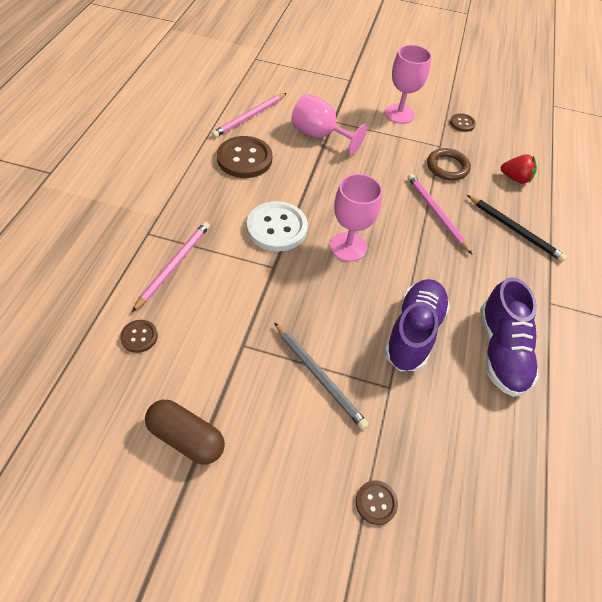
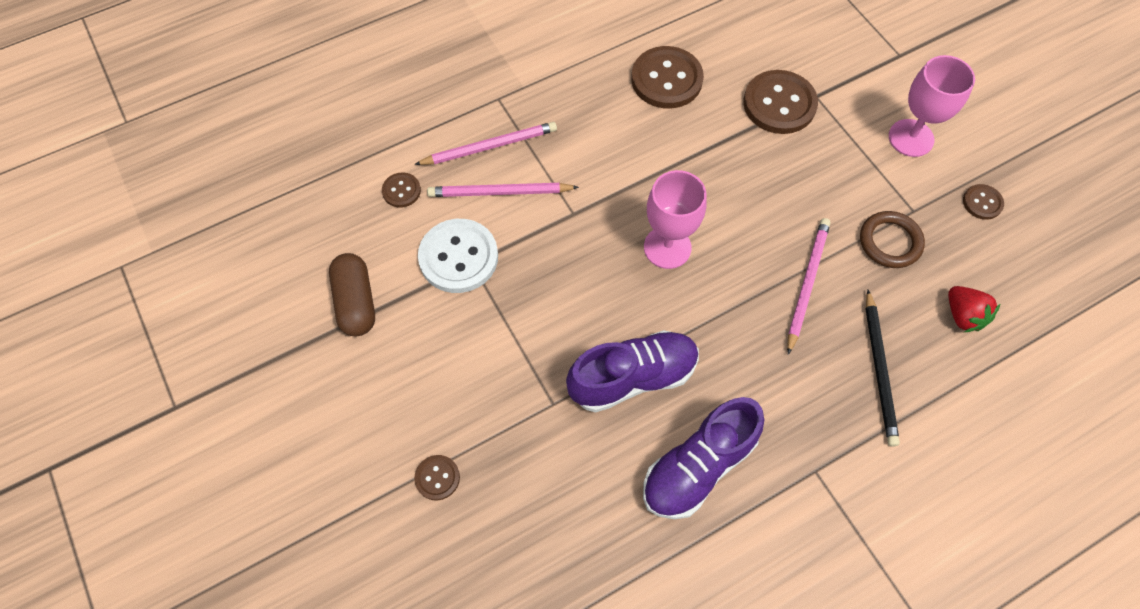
camera: 50 degrees right, 10 degrees up
pink pencil [211,93,287,138] -> pink pencil moved to [427,183,579,197]
white button [247,201,308,252] -> white button moved to [418,219,498,293]
grey pencil [274,322,369,430] -> none
pink goblet [291,94,367,156] -> brown button [743,70,818,134]

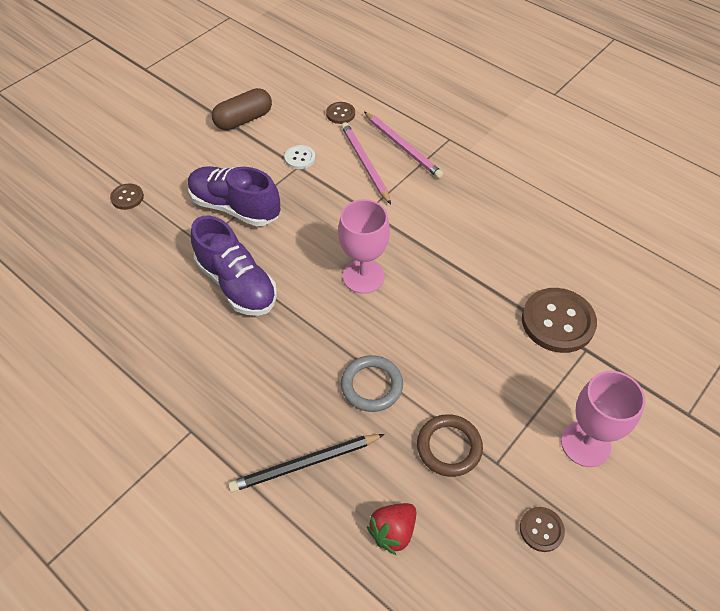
camera: 70 degrees right, 10 degrees down
white button [418,219,498,293] -> white button [285,145,315,169], size x0.50
brown button [631,46,704,108] -> none
purple shoe [643,397,764,519] -> purple shoe moved to [188,166,280,226]
pink pencil [787,218,831,355] -> grey ring [341,355,403,412]

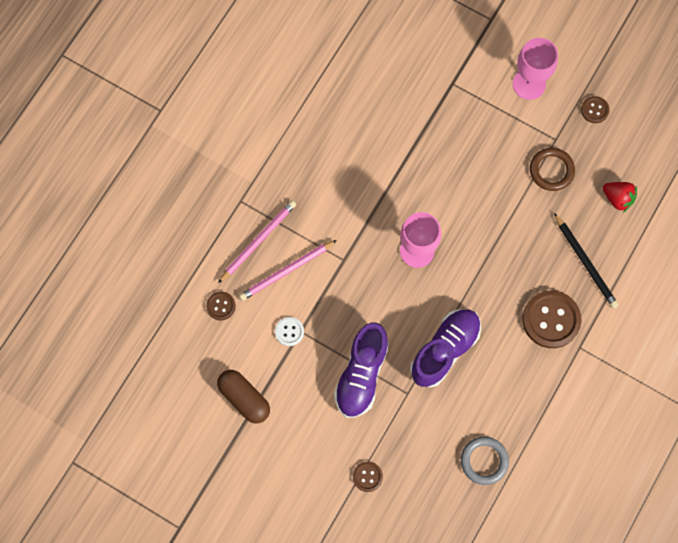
camera: 100 degrees left, 20 degrees up
grey ring [341,355,403,412] -> grey ring moved to [461,437,509,485]
brown button [522,288,597,353] -> brown button moved to [522,290,581,348]

